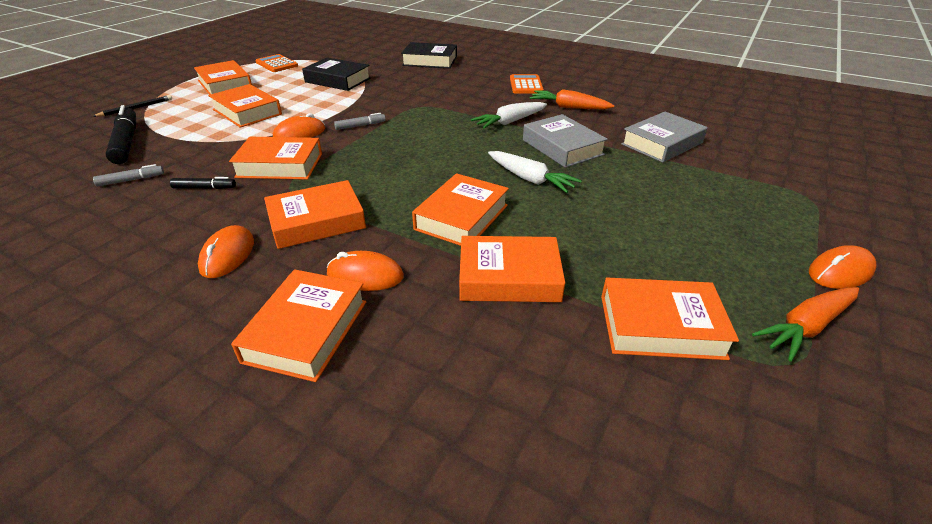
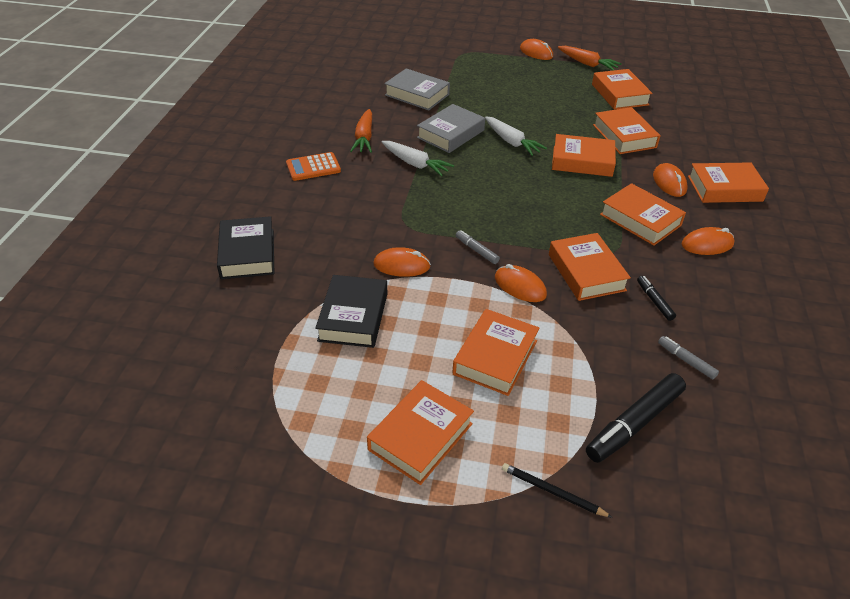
camera: 110 degrees left, 5 degrees up
orange calculator [255,54,298,72] -> none
white carrot [488,151,582,193] -> white carrot turned 120 degrees clockwise [485,117,547,156]
none -> orange mouse [373,247,431,277]

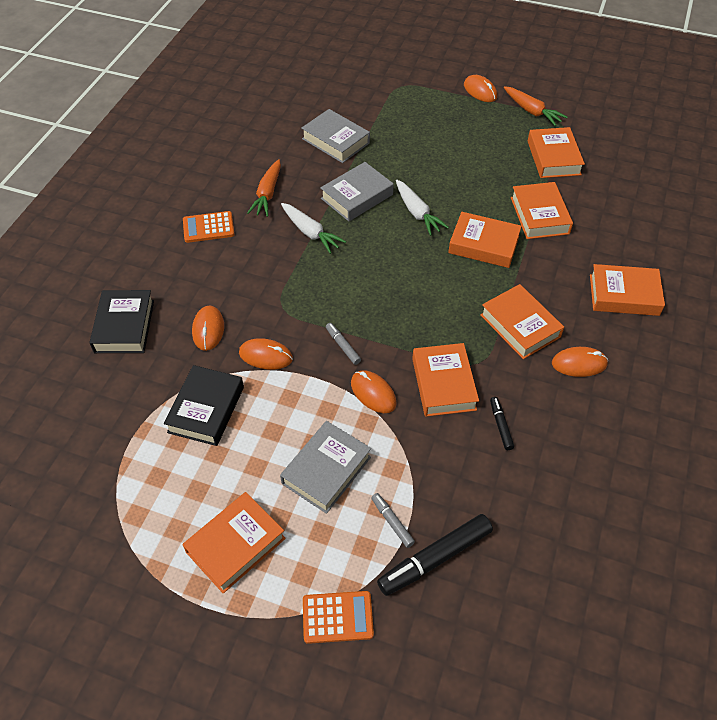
camera: 10 degrees right, 10 degrees up
orange book [452,309,539,396] -> grey book [280,421,371,514]
black pencil [502,463,613,518] -> orange calculator [303,591,374,644]
orange mouse [653,163,687,197] -> orange mouse moved to [192,306,224,351]
grey marker [658,336,719,379] -> grey marker moved to [371,493,415,548]

